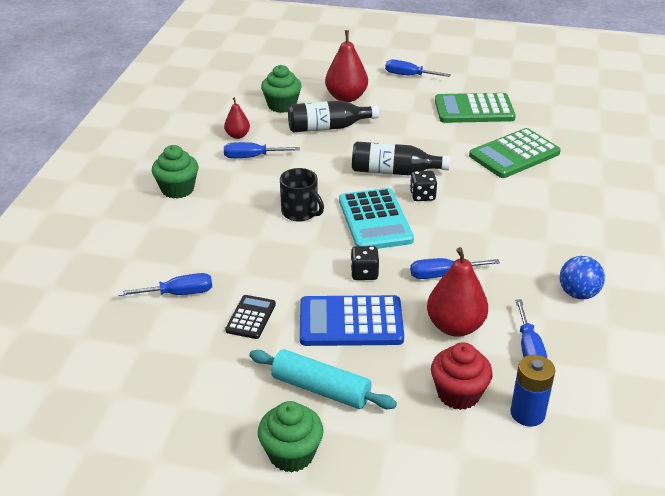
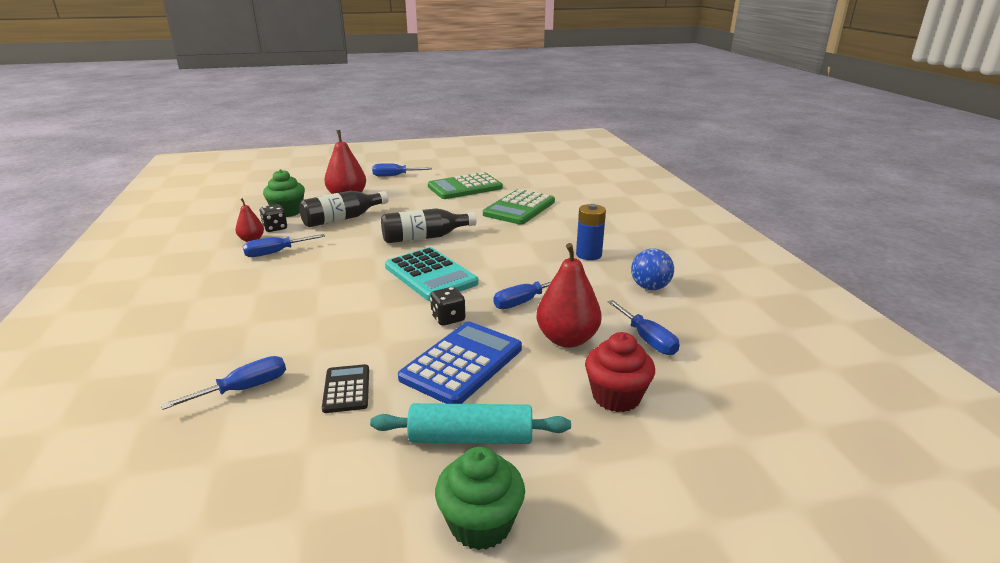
camera: 25 degrees left, 10 degrees down
green cupcake [152,145,198,199] -> none
black mug [280,168,324,222] -> none
blue calculator [300,295,404,346] -> blue calculator turned 150 degrees clockwise [398,322,522,404]
black dice [410,171,437,201] -> black dice moved to [259,204,287,232]
blue battery [510,355,555,427] -> blue battery moved to [576,204,606,260]

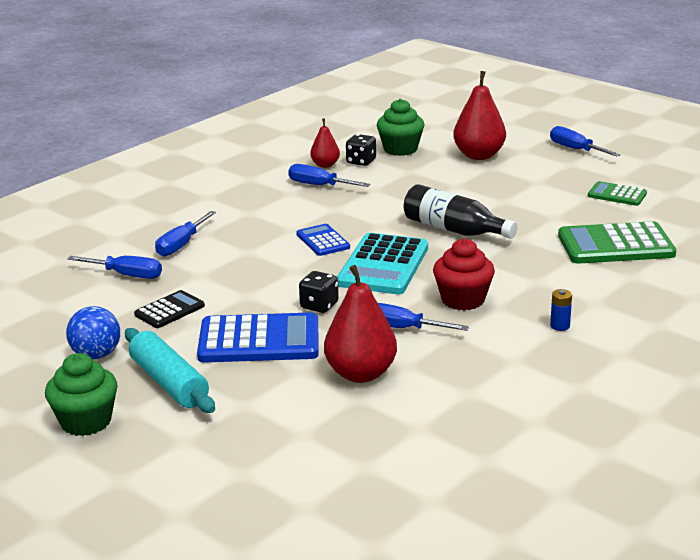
camera: 55 degrees right, 0 degrees up
black bottle [299,191,388,227] -> none
green calculator [428,172,503,199] -> green calculator [588,181,647,206], size x0.54
blue battery [576,204,606,260] -> blue battery [550,289,572,331], size x0.55
red cupcake [585,332,655,412] -> red cupcake moved to [433,238,495,311]
blue screwdriver [608,300,680,355] -> blue screwdriver moved to [155,211,216,257]
blue ball [631,249,674,290] -> blue ball moved to [66,306,120,359]
none -> blue calculator [296,224,350,256]

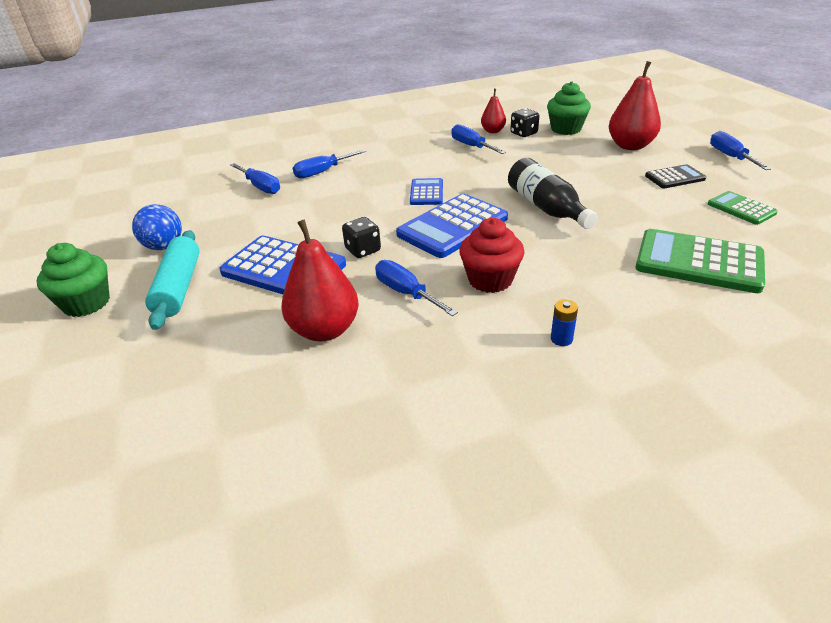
camera: 30 degrees right, 10 degrees up
black calculator [134,290,205,328] -> black calculator moved to [645,164,706,188]
turquoise calculator [337,233,428,294] -> blue calculator [396,194,508,258]

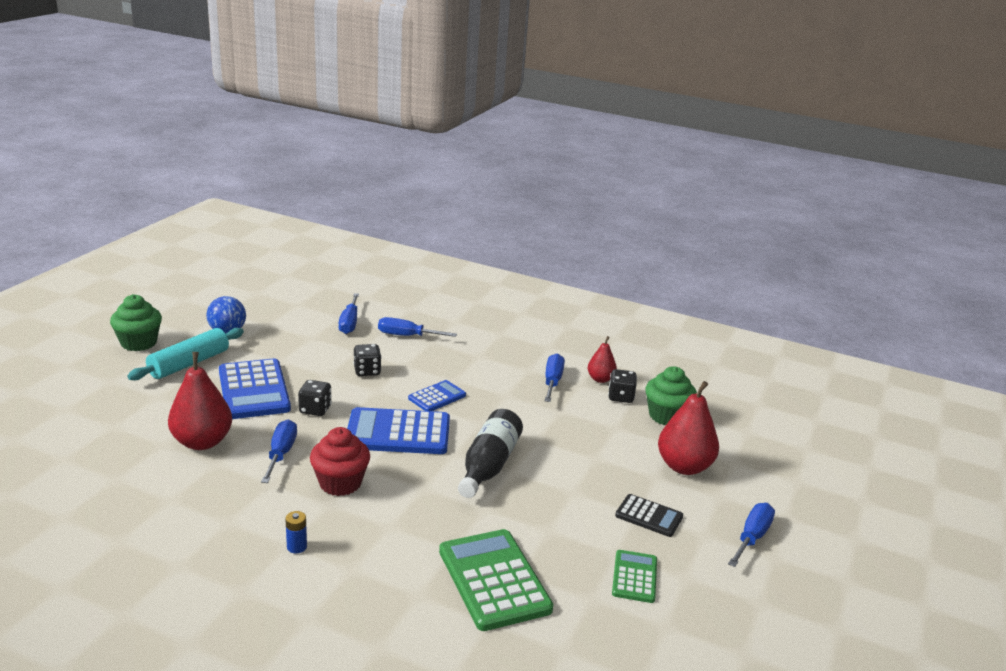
camera: 40 degrees right, 10 degrees down
none -> black dice [354,344,382,376]

